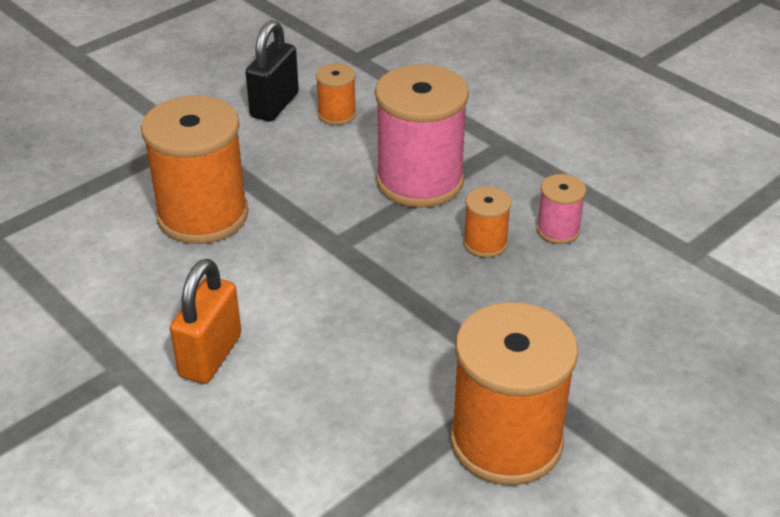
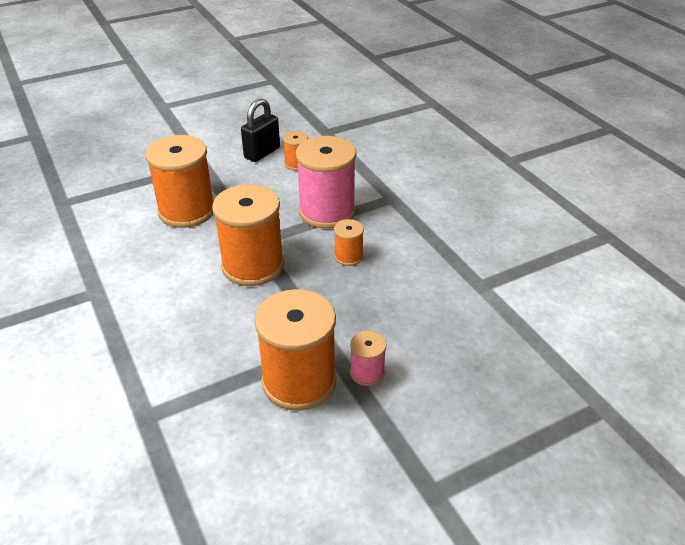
camera: 15 degrees right, 0 degrees up
orange padlock [170,259,241,384] -> none
pink spool [536,174,586,244] -> pink spool moved to [350,331,387,386]
none -> orange spool [212,184,284,286]

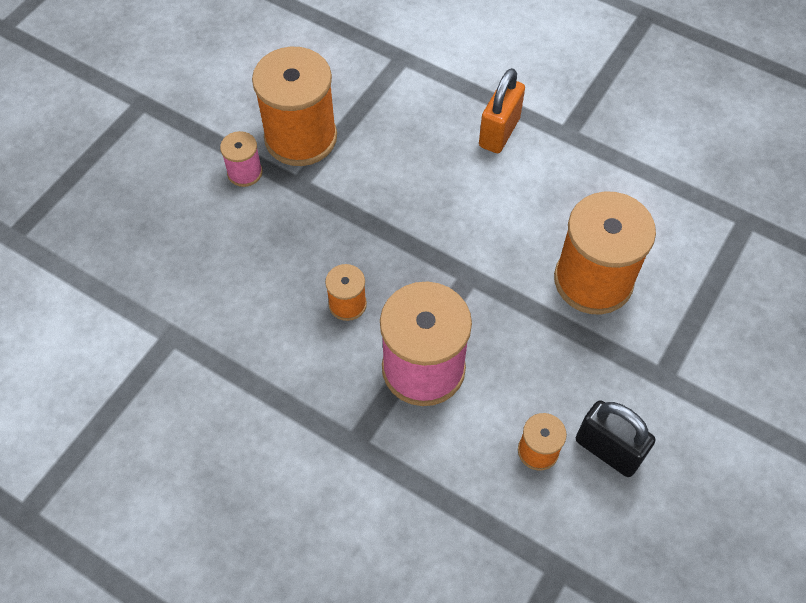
camera: 150 degrees right, 20 degrees up
orange spool [212,184,284,286] -> none
black padlock [241,99,280,162] -> black padlock turned 60 degrees counterclockwise [576,400,655,477]
none -> orange padlock [479,68,525,153]

